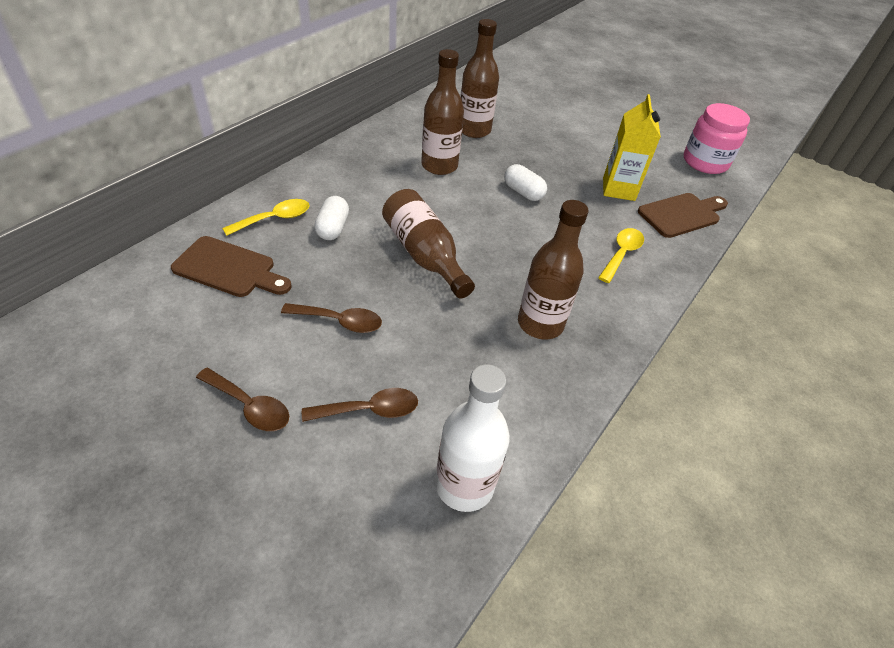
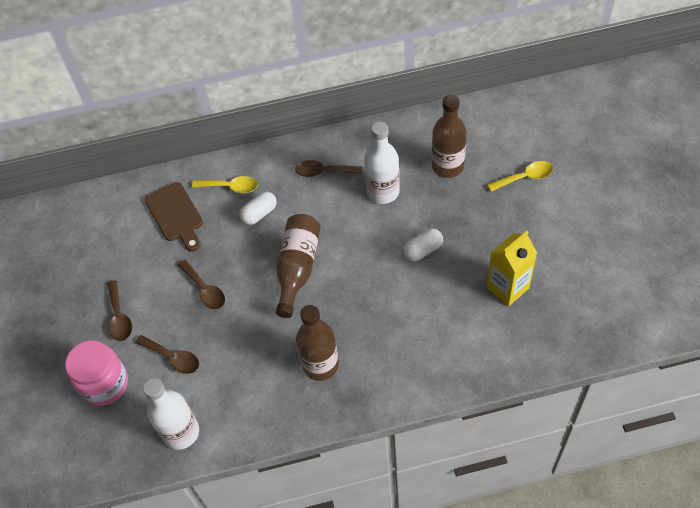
camera: 50 degrees right, 10 degrees up
brown bottle [421,49,464,175] -> white bottle [364,122,400,204]
white capsule [504,164,547,201] -> white capsule turned 60 degrees clockwise [403,228,443,261]
yellow spoon [598,228,644,283] -> yellow spoon moved to [487,161,553,192]
brown cutting board [638,193,728,238] -> none
pink jar [684,103,750,174] -> pink jar moved to [65,341,128,406]
none -> brown spoon [295,160,363,177]

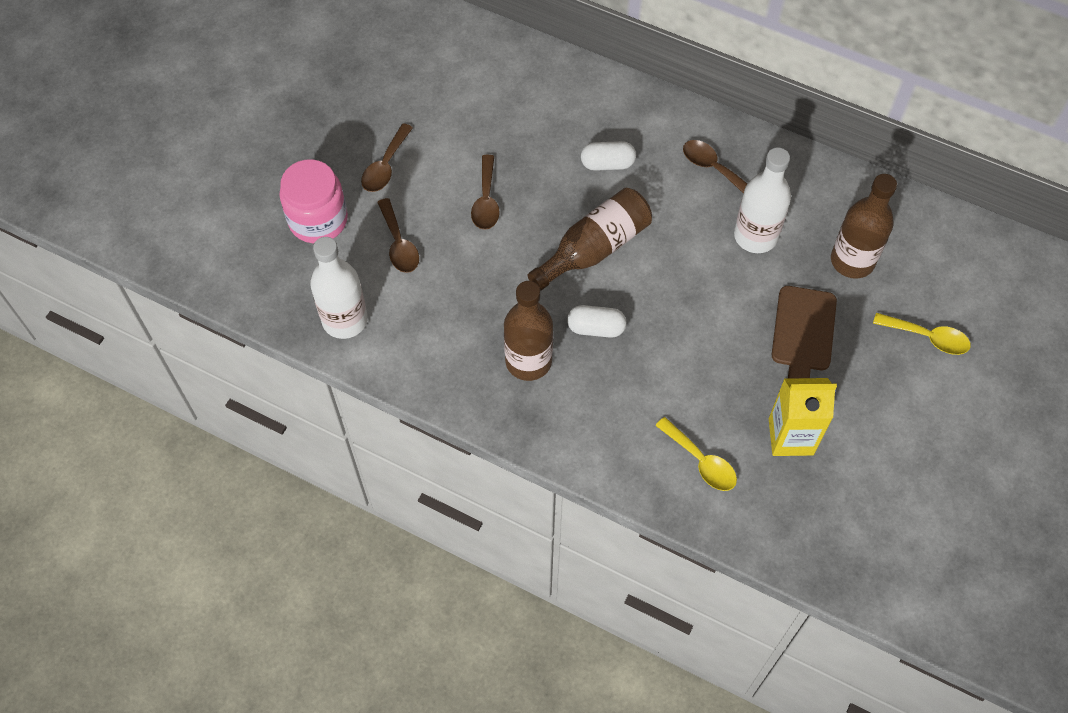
camera: 35 degrees right, 5 degrees up
brown cutting board [145,182,203,252] -> brown cutting board moved to [772,286,837,379]
yellow spoon [192,176,258,193] -> yellow spoon moved to [655,417,737,491]
white capsule [403,228,443,261] -> white capsule moved to [567,305,626,338]

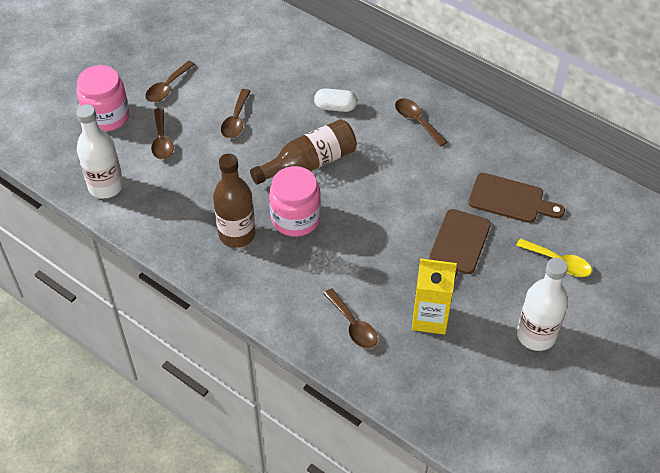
camera: 10 degrees right, 10 degrees down
white capsule [567,305,626,338] -> pink jar [269,166,321,237]
yellow spoon [655,417,737,491] -> brown spoon [323,288,378,348]
white bottle [734,147,791,253] -> white bottle moved to [517,258,568,351]
brown bottle [831,174,897,279] -> brown cutting board [468,173,565,223]

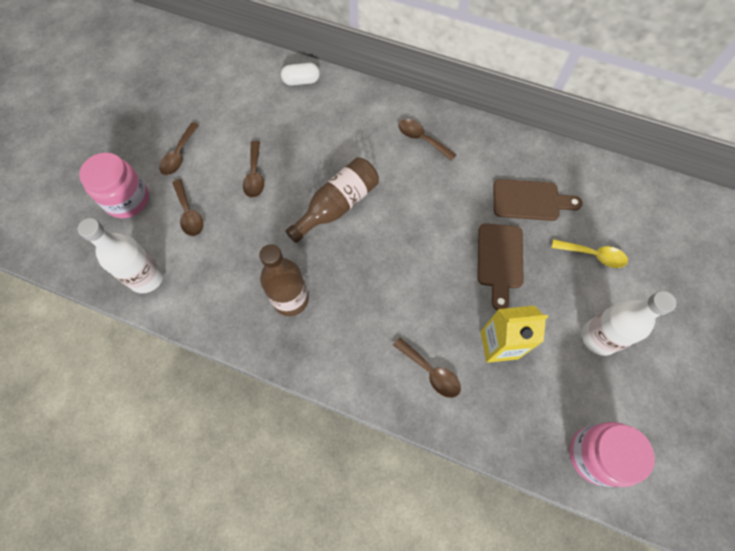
camera: 15 degrees left, 15 degrees up
pink jar [269,166,321,237] -> pink jar moved to [569,422,655,487]
white capsule [314,88,357,112] -> white capsule moved to [281,63,320,86]

